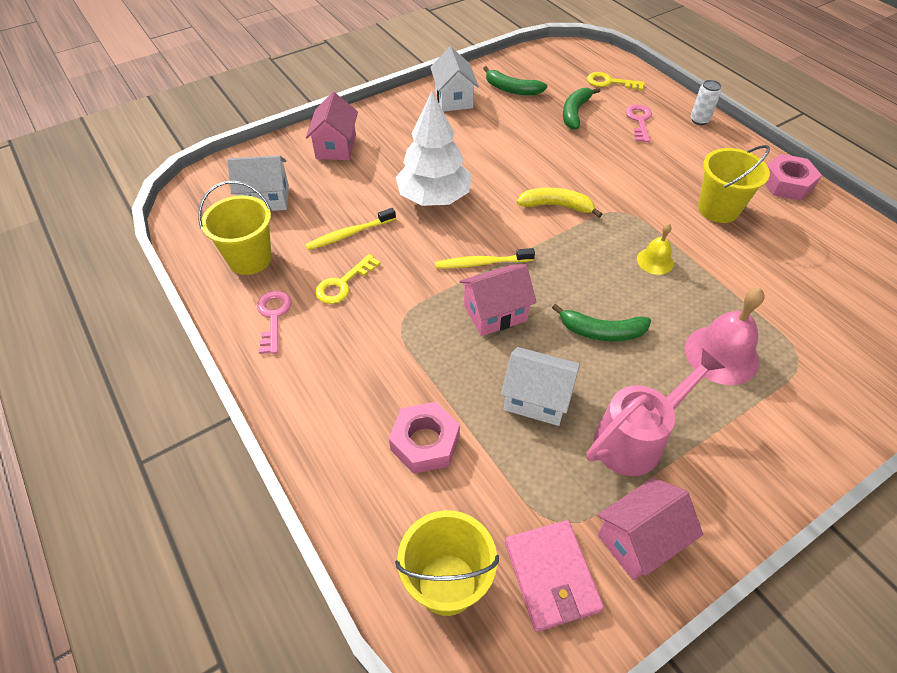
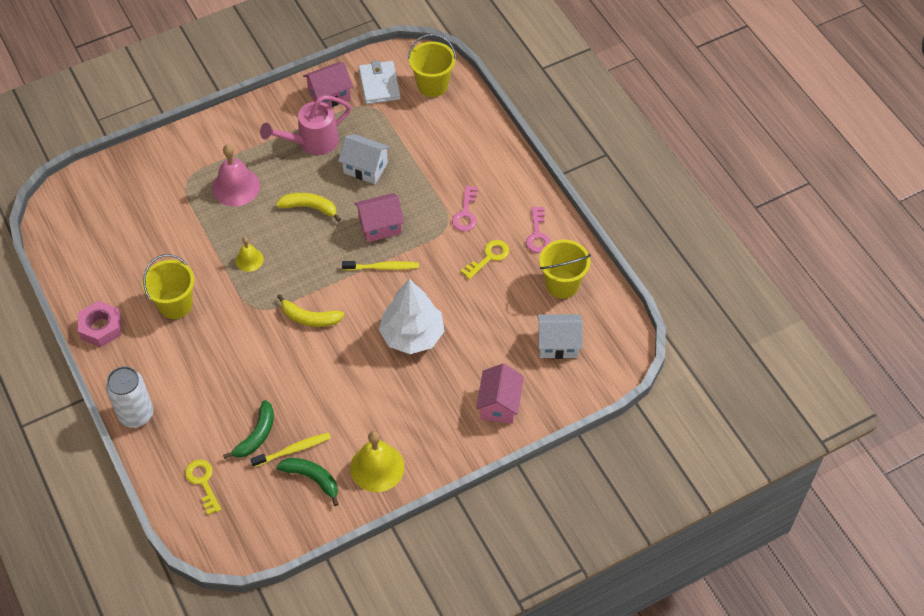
camera: 175 degrees left, 5 degrees up
yellow toothbrush [305,208,396,250] -> yellow toothbrush moved to [250,432,331,467]
pink nut [389,402,460,474] -> none
white house [430,47,479,112] -> yellow bell [350,431,404,492]
pink wallet [505,520,604,632] -> white wallet [359,60,401,104]
green banana [552,304,651,341] -> yellow banana [276,193,341,222]
yellow key [587,72,645,91] -> yellow key turned 135 degrees counterclockwise [185,460,221,515]
pink key [625,104,652,142] -> pink key moved to [452,186,478,231]
white can [691,80,721,125] -> white can [106,366,153,428], size x1.80

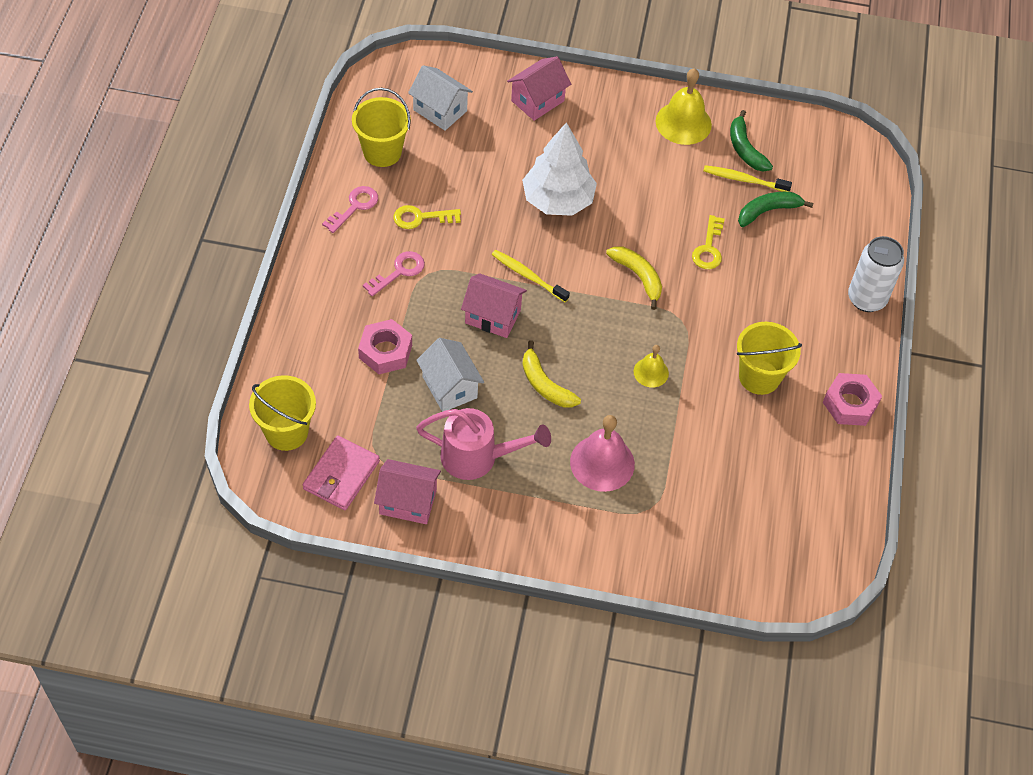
camera: 145 degrees left, 0 degrees up
yellow key [185,460,221,515] -> yellow key moved to [692,215,725,269]
white wallet [359,60,401,104] -> pink wallet [303,436,380,510]
none -> pink nut [358,319,412,374]

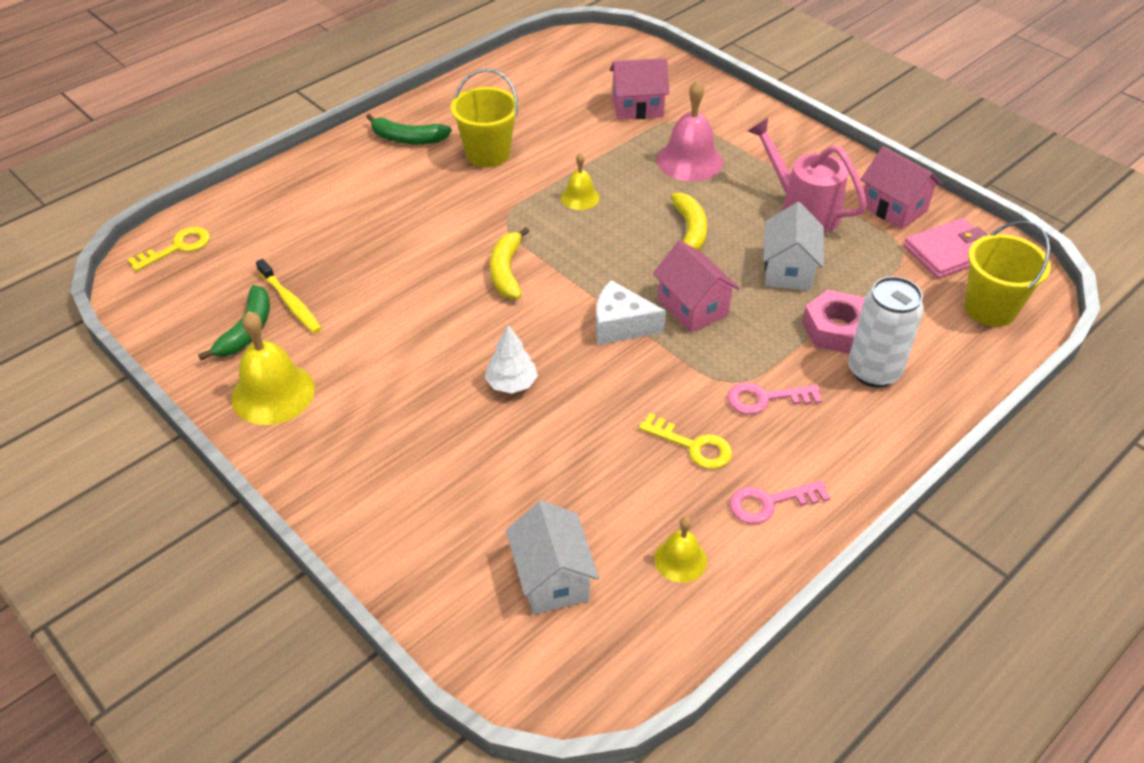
camera: 140 degrees left, 10 degrees down
yellow bucket [352,88,411,167] -> yellow bell [654,517,707,583]
yellow toothbrush [492,250,570,302] -> white cheese [596,280,666,345]
pink house [507,56,571,121] -> pink house moved to [610,58,670,120]
white tree [522,122,597,216] -> white tree [485,325,538,394], size x0.51
yellow key [692,215,725,269] -> yellow key moved to [127,227,210,272]
green banana [738,192,814,227] -> green banana moved to [366,113,452,144]
pink nut [823,373,882,426] -> none
white can [848,236,904,312] -> white can moved to [848,276,924,387]

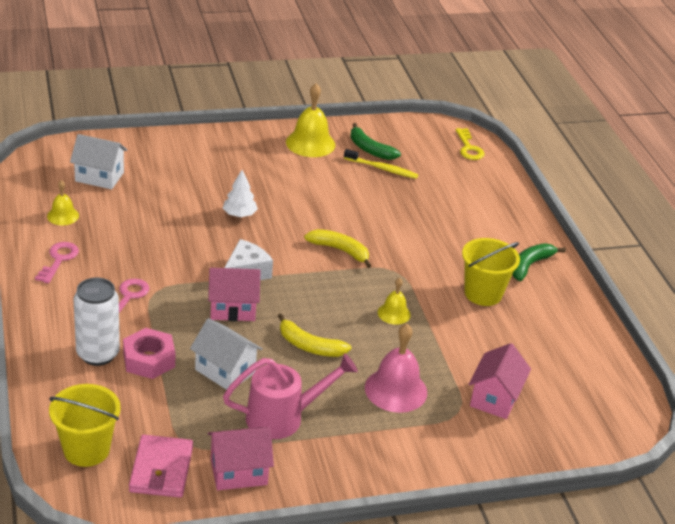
camera: 115 degrees right, 10 degrees down
yellow toothbrush [256,259,322,333] -> yellow toothbrush turned 150 degrees counterclockwise [344,149,418,179]
yellow key [639,413,732,469] -> none

